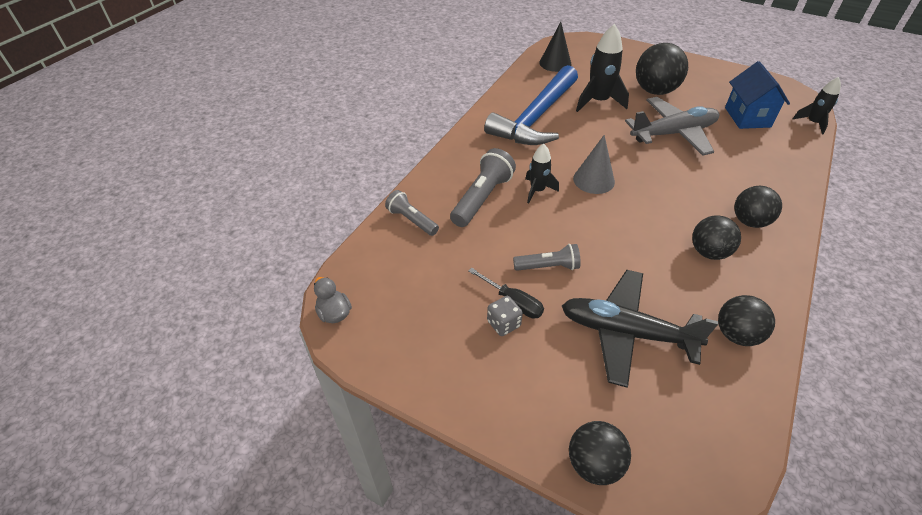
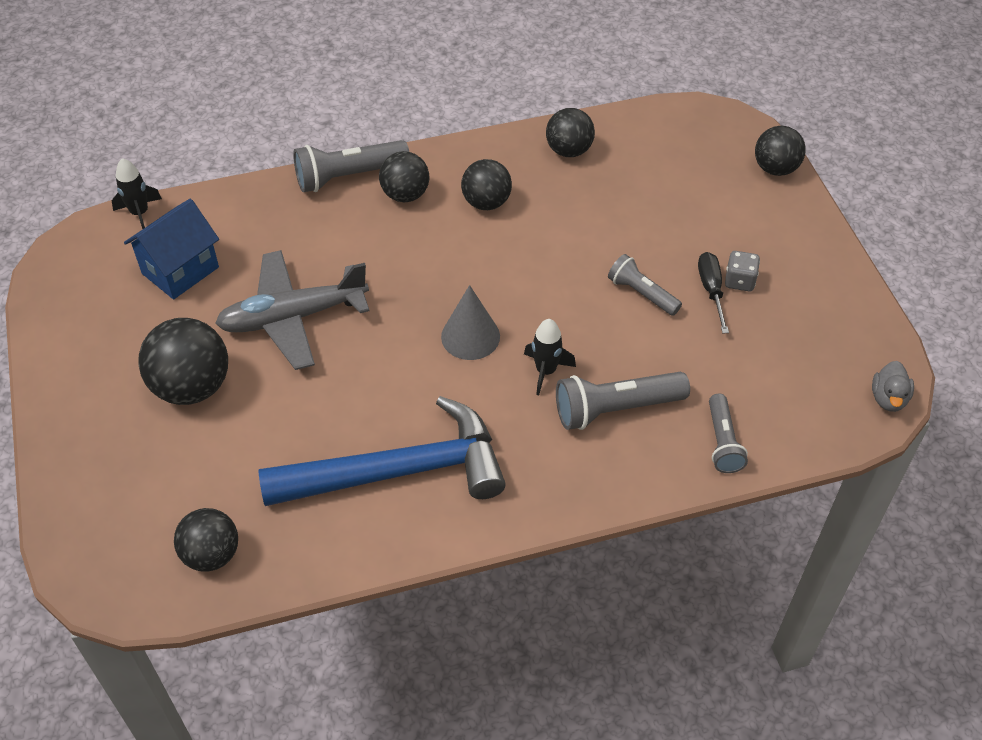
camera: 135 degrees left, 5 degrees up
black cone [539,22,572,72] -> black ball [174,508,238,572]
black plane [562,270,718,388] -> none
black rocket [576,24,629,112] -> none
grey plane [625,97,719,156] -> grey plane turned 45 degrees counterclockwise [215,250,370,370]
none -> grey flashlight [293,140,409,192]

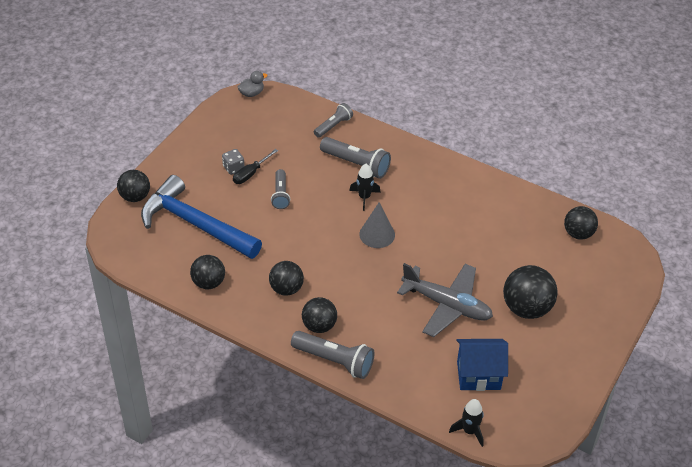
camera: 135 degrees left, 5 degrees down
blue hammer [259,396,506,506] -> blue hammer moved to [141,175,262,259]

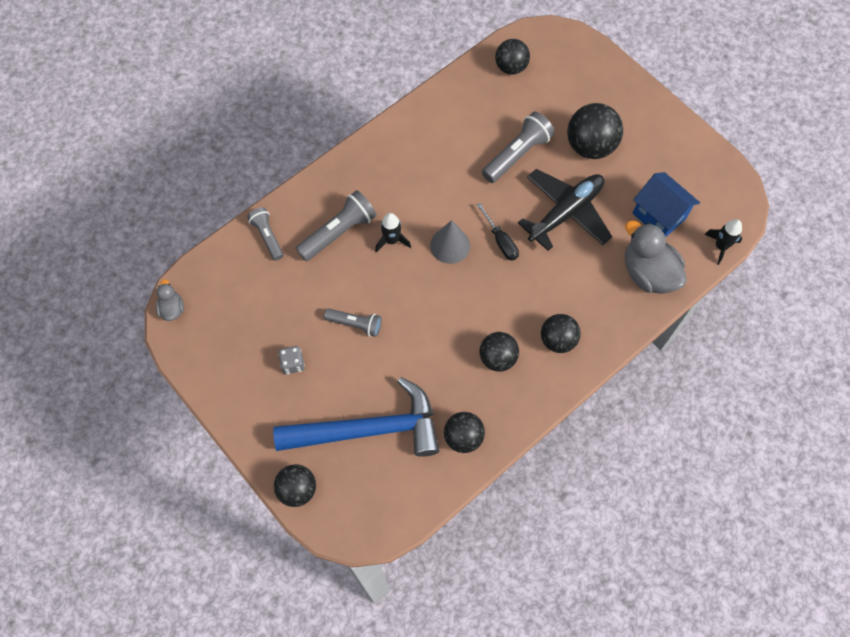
camera: 70 degrees left, 20 degrees up
blue hammer [141,175,262,259] -> blue hammer turned 150 degrees counterclockwise [273,377,440,457]
black screwdriver [233,149,278,184] -> black screwdriver moved to [477,203,519,261]
grey flashlight [291,331,374,379] -> grey flashlight moved to [482,111,555,183]
grey plane [397,263,493,337] -> black plane [518,169,612,251]
blue house [456,339,508,391] -> blue house turned 60 degrees counterclockwise [633,172,700,238]
none -> grey duck [625,220,687,294]

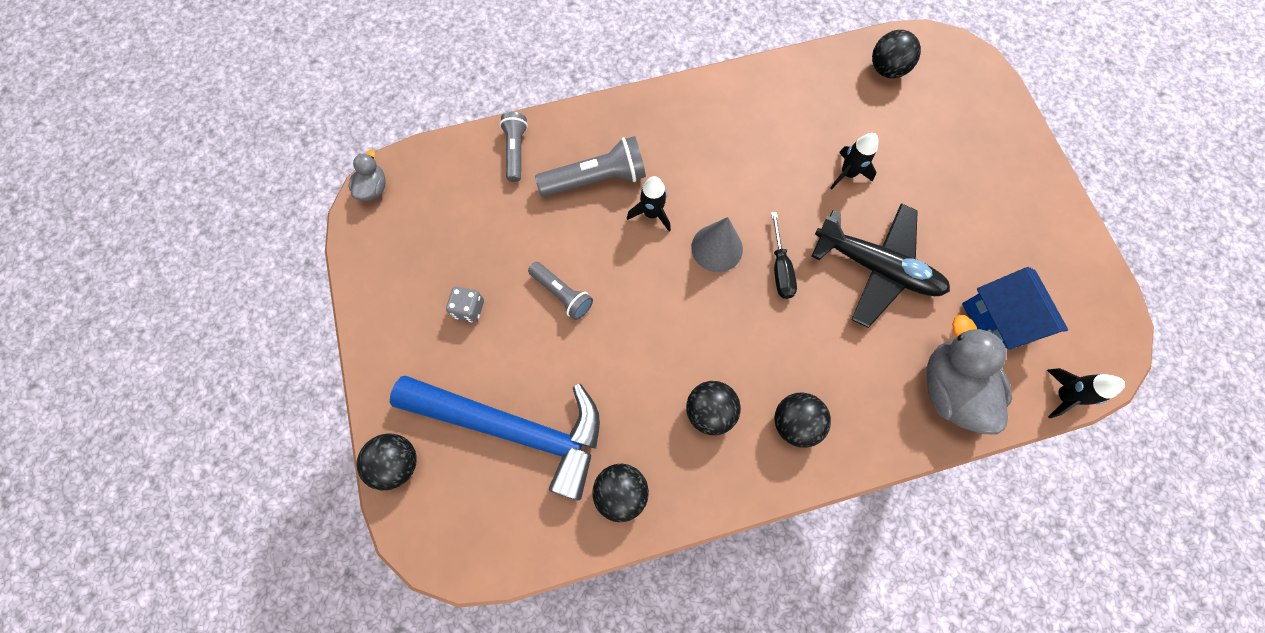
camera: 25 degrees right, 5 degrees up
grey flashlight [482,111,555,183] -> black rocket [830,133,878,189]
black plane [518,169,612,251] -> black plane turned 45 degrees clockwise [811,203,950,328]
black ball [567,103,623,159] -> none

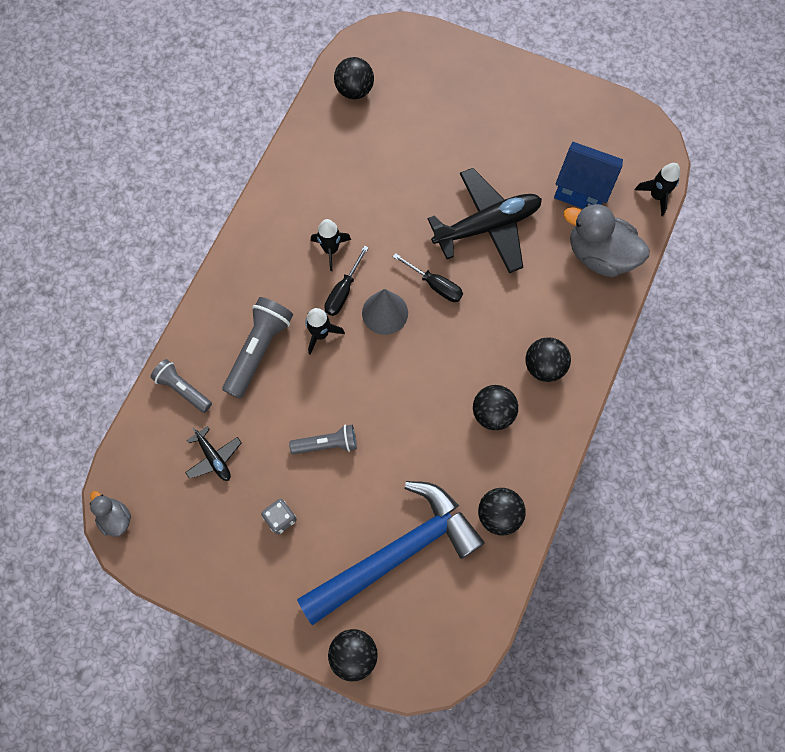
camera: 50 degrees left, 0 degrees up
black rocket [830,133,878,189] -> black rocket moved to [311,219,351,271]
none -> black plane [185,426,241,481]
none -> black screwdriver [324,246,369,316]

